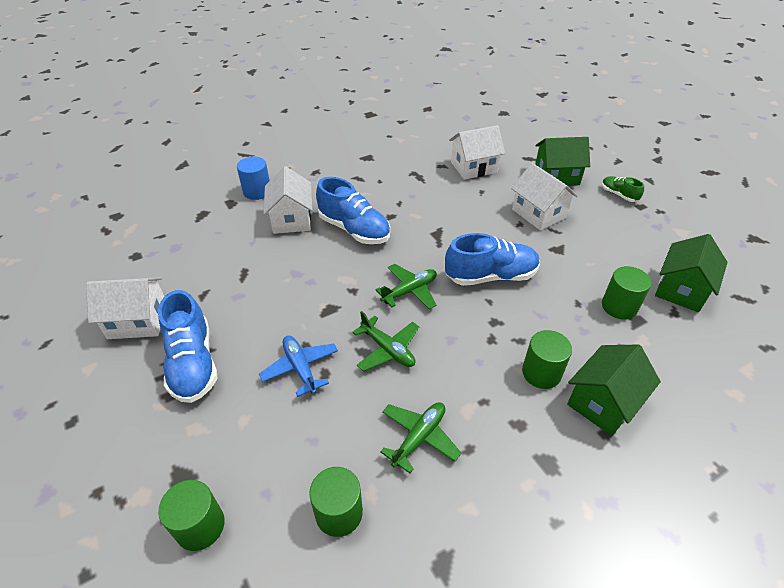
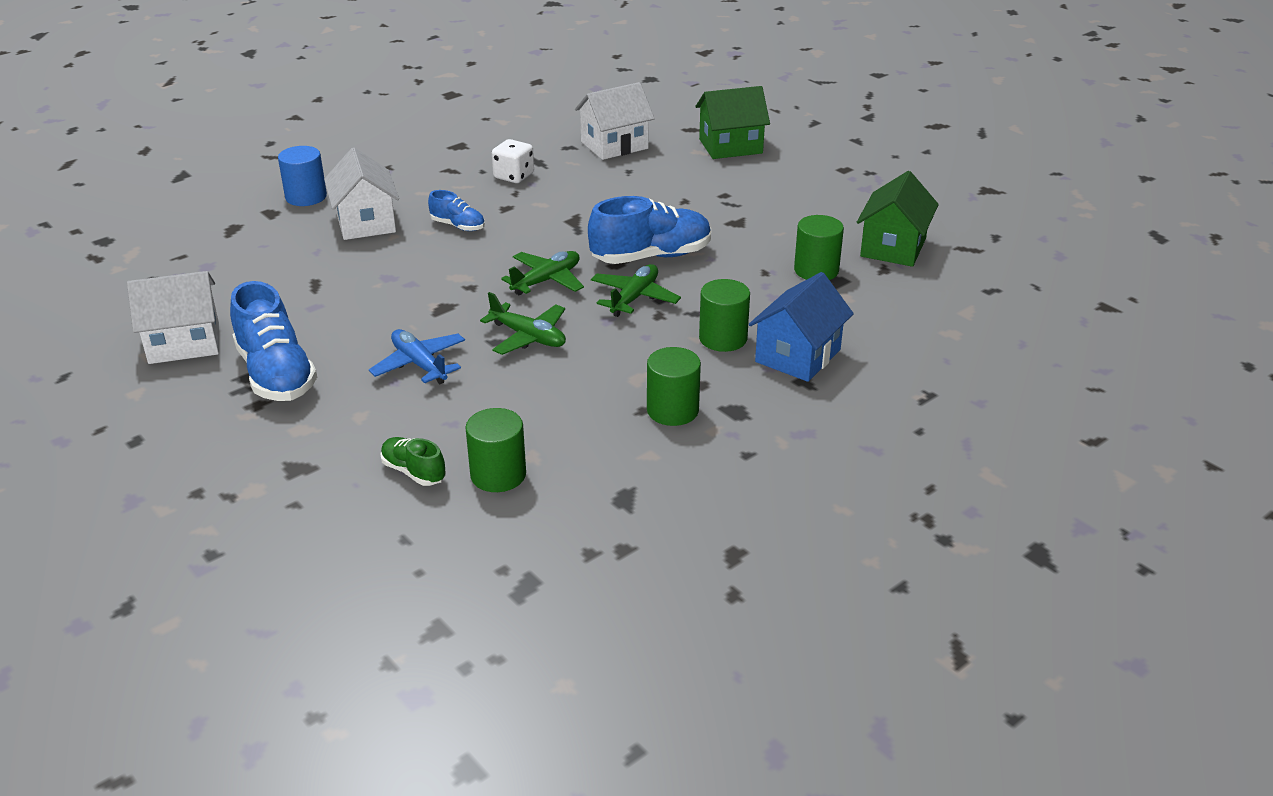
camera: 10 degrees left, 10 degrees down
green cylinder [158,480,225,551] -> green cylinder moved to [647,347,701,426]
blue shoe [316,177,390,244] -> blue shoe [428,190,485,231], size x0.52
green plane [380,402,461,474] -> green plane moved to [591,264,681,317]
white house [511,163,578,230] -> none
green house [567,344,661,436] -> blue house [749,272,854,382]
green shoe [602,176,644,202] -> green shoe moved to [380,437,446,486]
none -> white dice [492,139,534,183]

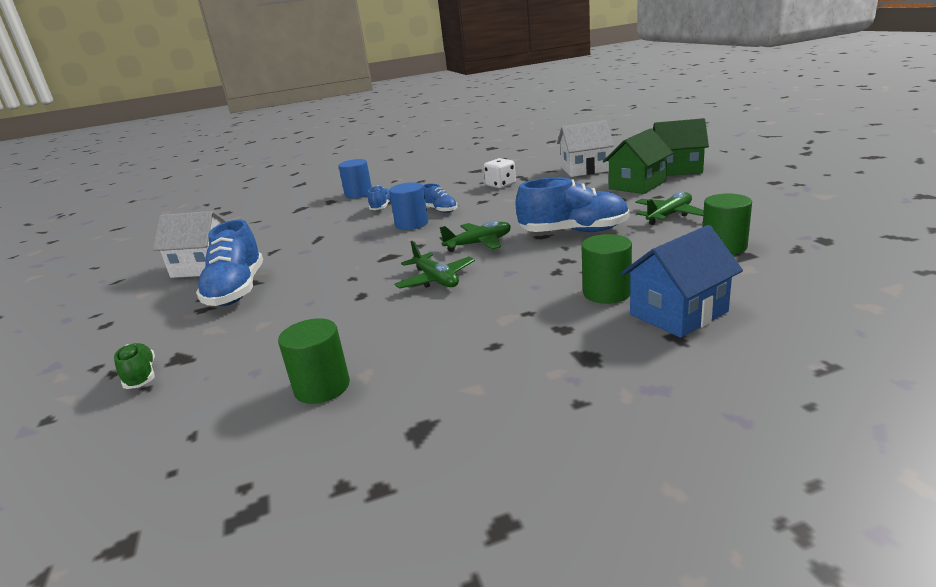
camera: 25 degrees right, 10 degrees down
white house [324,148,399,240] -> blue shoe [368,186,391,210]
blue plane [369,329,465,384] -> none
green shoe [380,437,446,486] -> green shoe moved to [114,343,155,389]
green plane [591,264,681,317] -> green plane moved to [635,192,704,225]
green cylinder [647,347,701,426] -> none
green house [857,171,939,267] -> green house moved to [603,128,673,194]
none -> blue cylinder [389,182,428,230]

